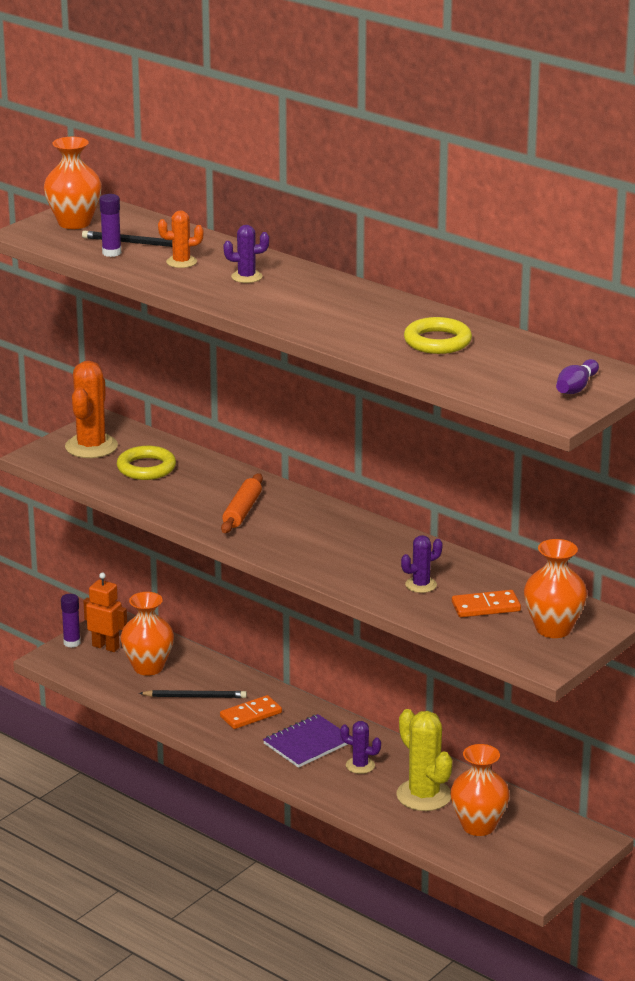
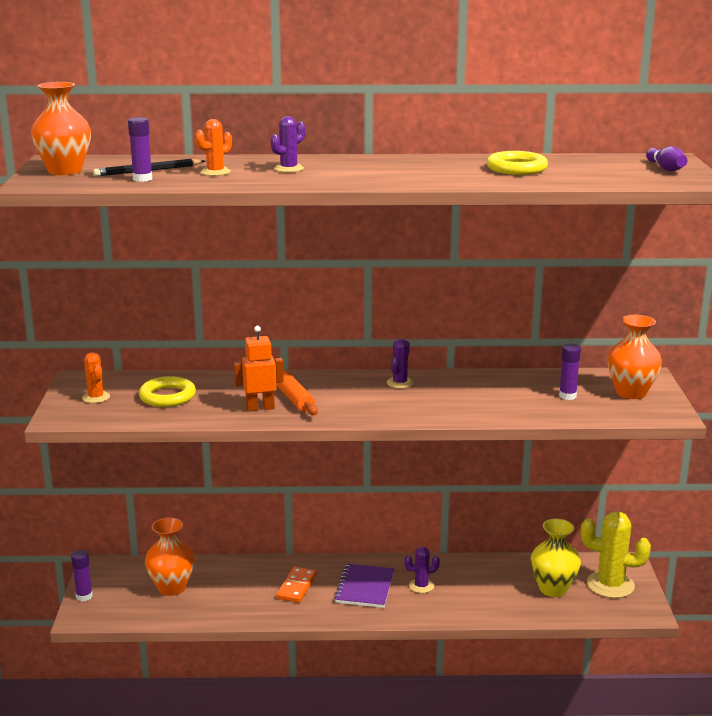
camera: 40 degrees left, 5 degrees down
orange cactus [65,361,118,458] -> orange cactus [82,352,110,403], size x0.54
orange robot [83,573,127,652] -> orange robot moved to [234,326,284,412]
black pencil [139,690,247,698] -> none
yellow cactus [396,709,453,811] -> yellow cactus moved to [581,511,651,598]
purple cactus [401,535,443,593] -> purple cactus moved to [387,339,413,389]
orange vase [450,744,510,836] -> yellow vase [531,519,581,597]
orange domino [452,590,521,617] -> purple glue stick [559,344,581,400]

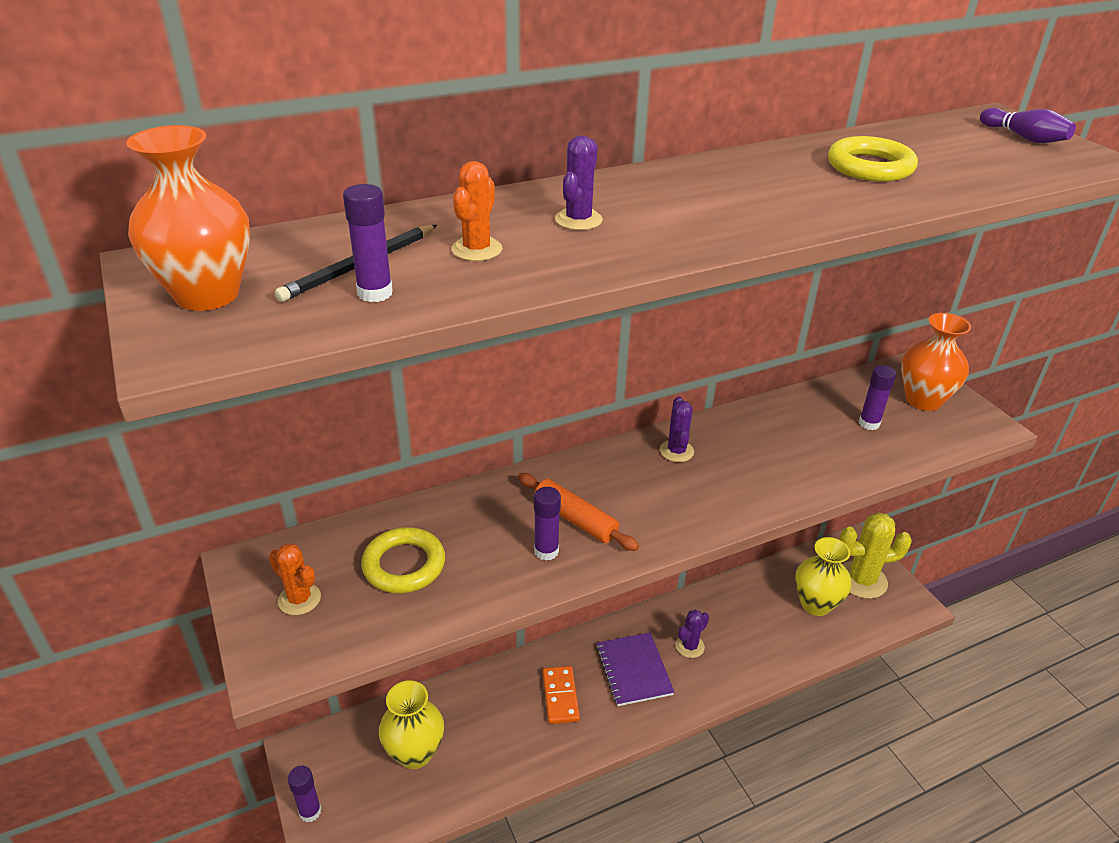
camera: 25 degrees left, 15 degrees up
orange vase [145,517,195,596] -> yellow vase [379,680,444,769]
orange robot [234,326,284,412] -> purple glue stick [534,487,561,560]

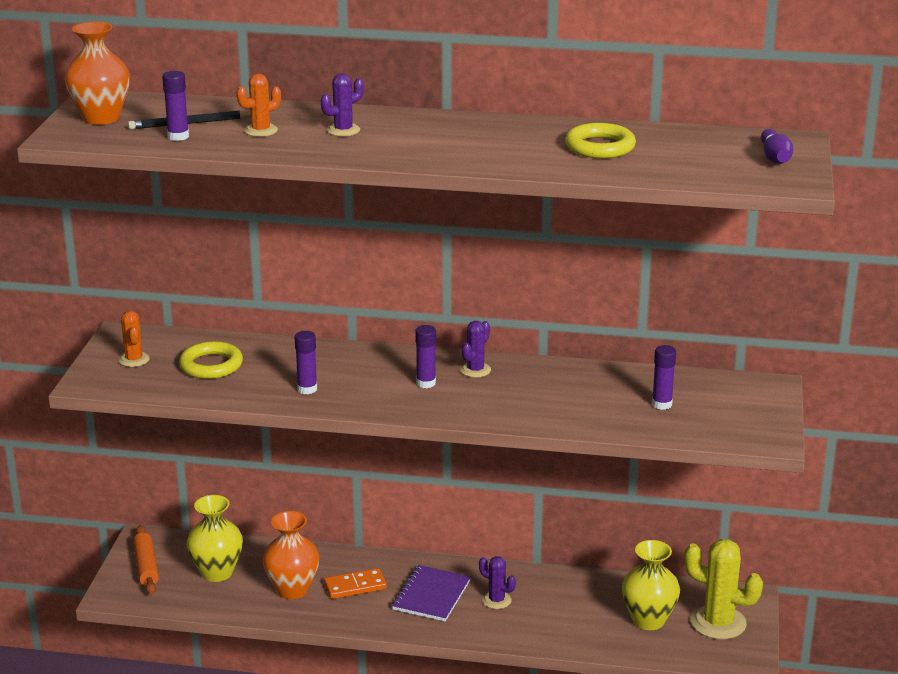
camera: 35 degrees right, 10 degrees down
purple glue stick [288,766,321,822] -> purple glue stick moved to [415,325,436,388]
orange rolling pin [518,473,639,551] -> orange rolling pin moved to [133,525,159,595]
orange domino [542,666,580,724] -> orange domino turned 45 degrees clockwise [324,568,387,599]
purple cactus [676,610,709,658] -> purple cactus turned 45 degrees clockwise [479,556,516,609]
orange vase [901,313,971,411] -> orange vase moved to [263,511,319,599]

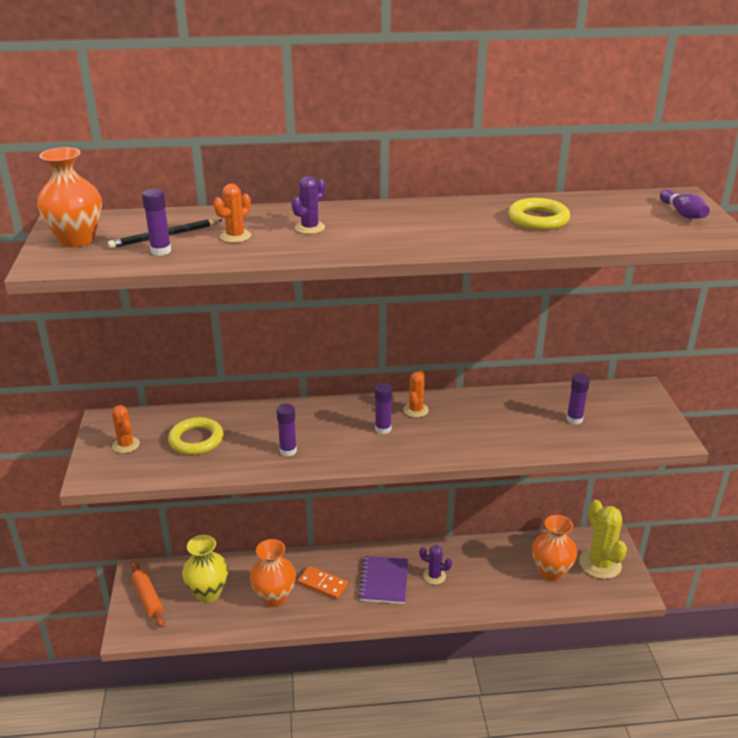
camera: 15 degrees left, 5 degrees up
orange domino [324,568,387,599] -> orange domino turned 60 degrees clockwise [298,566,348,599]
purple cactus [460,321,491,378] -> orange cactus [403,370,429,418]
yellow vase [622,540,680,630] -> orange vase [532,515,577,581]
yellow cactus [684,539,763,640] -> yellow cactus turned 60 degrees clockwise [579,500,627,579]

